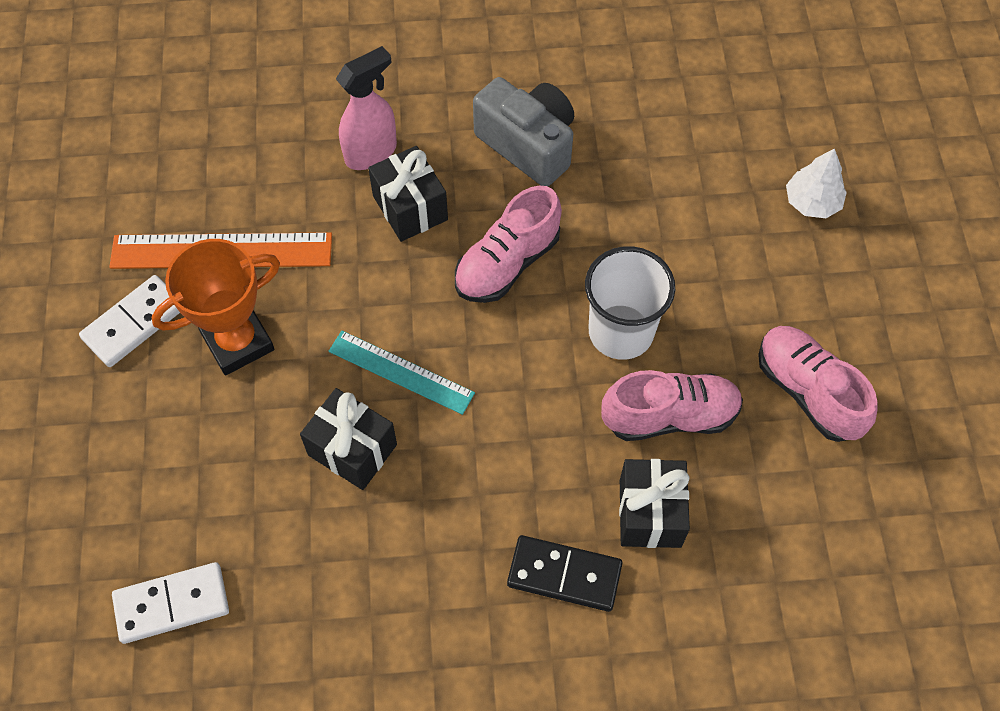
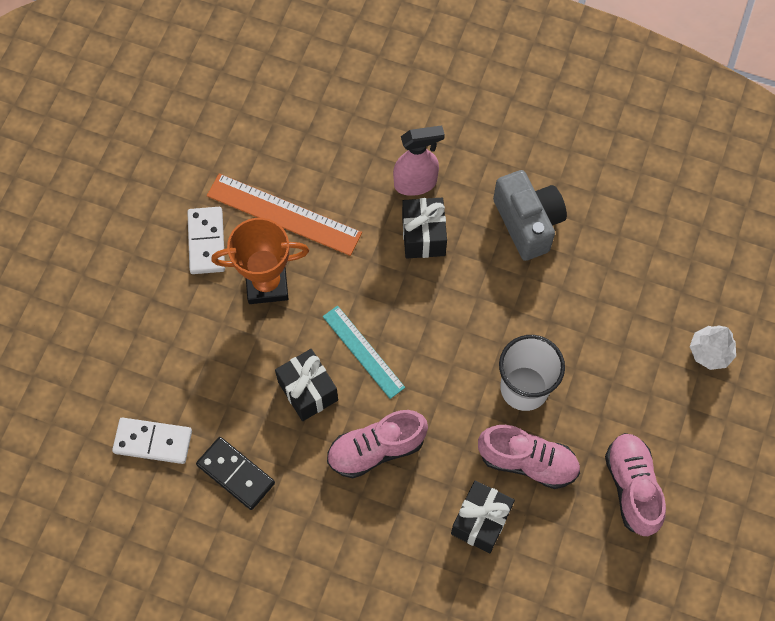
camera: 25 degrees right, 5 degrees up
white domino [79,275,180,367] -> white domino turned 75 degrees counterclockwise [187,207,225,274]
pink shoe [455,186,562,303] -> pink shoe moved to [327,410,428,478]
black domino [507,535,622,612] -> black domino moved to [196,437,275,510]

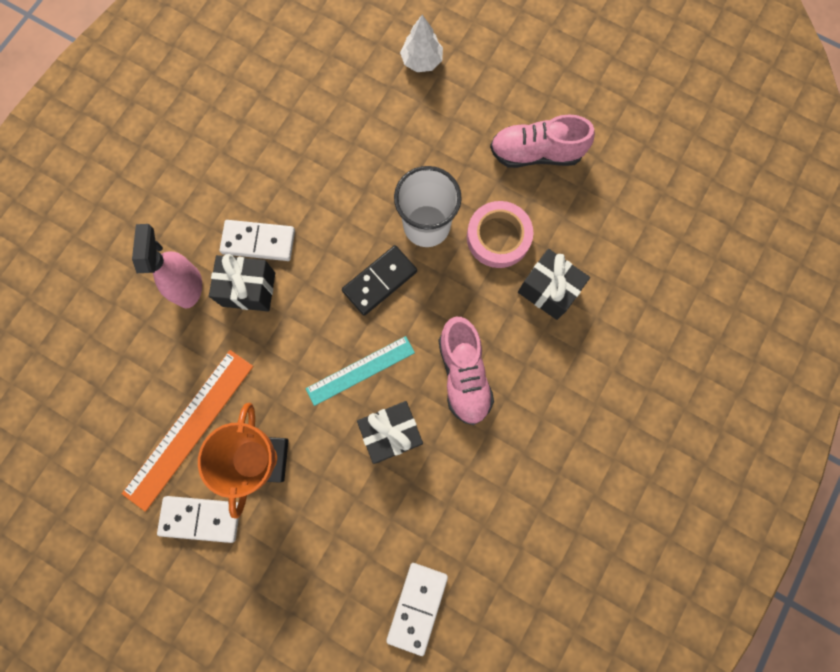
camera: 80 degrees left, 10 degrees up
black domino [196,437,275,510] -> black domino moved to [342,245,417,316]
pink shoe [478,425,580,489] -> pink tape [467,201,533,268]
grey camera [493,170,567,261] -> none
none -> white domino [220,220,295,261]

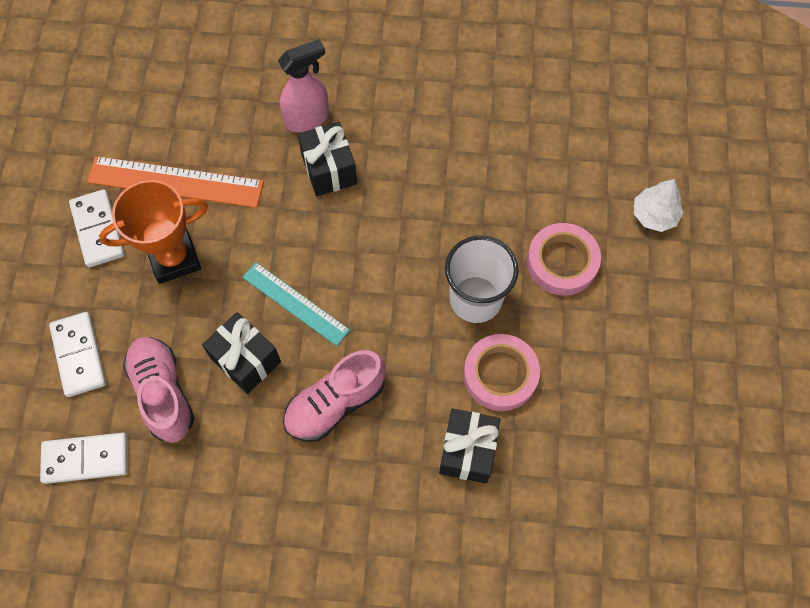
camera: 65 degrees right, 10 degrees down
white domino [220,220,295,261] -> white domino moved to [49,312,106,397]
black domino [342,245,417,316] -> none
pink shoe [490,114,595,168] -> pink shoe moved to [123,337,194,443]
none -> pink tape [527,223,601,295]

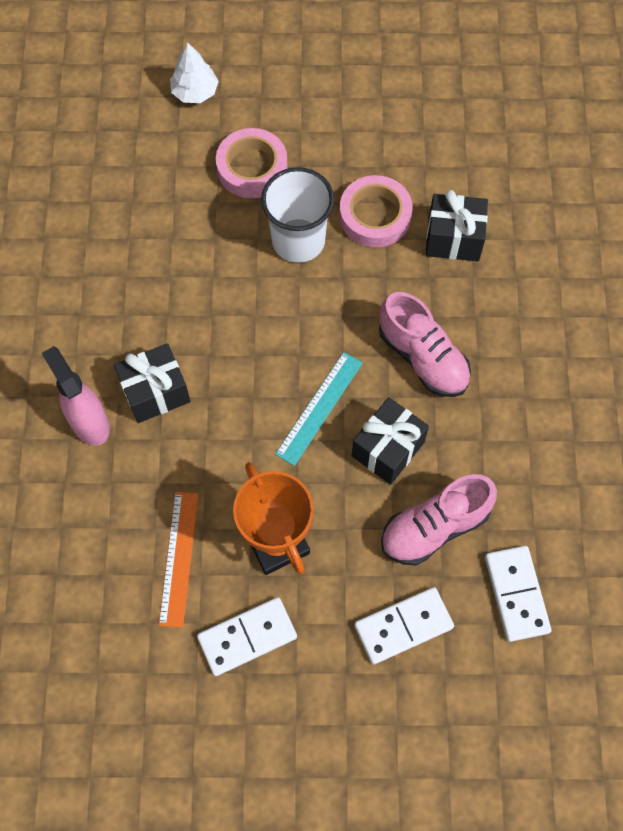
camera: 95 degrees left, 0 degrees up
orange ruler [87,156,264,208] -> orange ruler [159,492,199,628], size x0.67

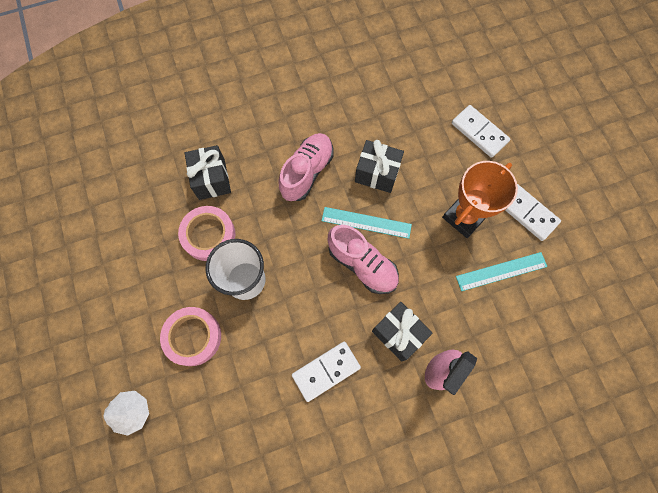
camera: 110 degrees left, 5 degrees up
orange ruler [159,492,199,628] -> turquoise ruler [456,252,547,291]
pink shoe [381,474,497,566] -> pink shoe moved to [328,225,399,294]
white domino [485,546,551,642] -> white domino moved to [292,342,361,402]

